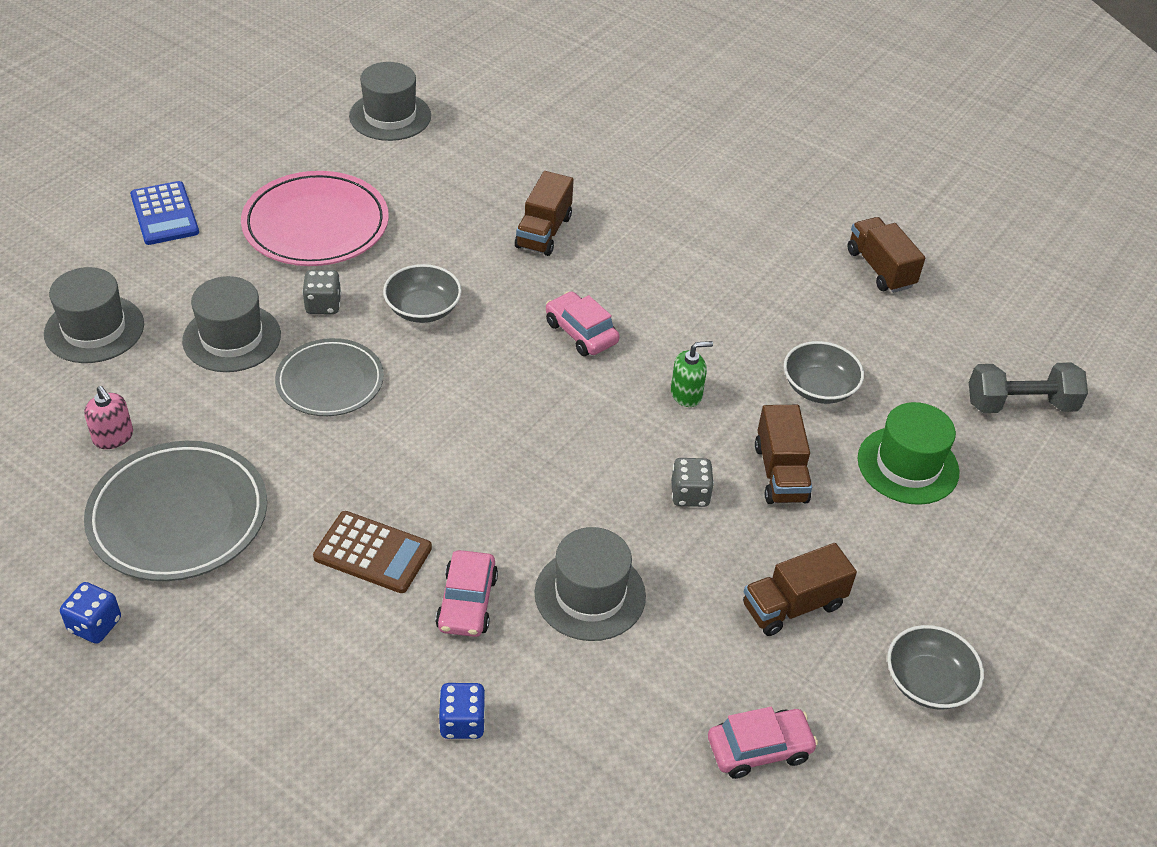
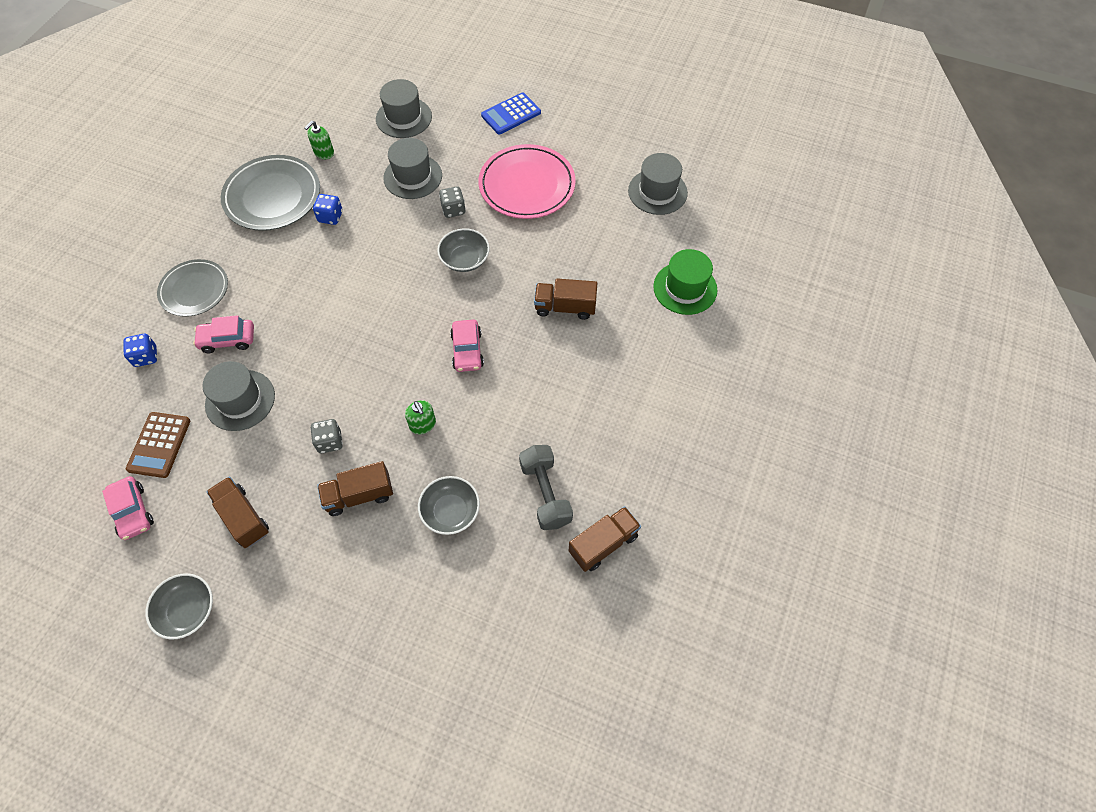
camera: 80 degrees right, 15 degrees up
blue dice [60,582,121,644] -> blue dice moved to [313,194,343,225]
pink soap dispenser [84,386,133,449] -> green soap dispenser [304,121,334,159]
grey plate [275,338,384,416] -> grey plate moved to [157,259,228,317]
brown calculator [313,511,432,593] -> brown calculator moved to [126,412,190,478]
pink car [546,291,620,356] -> pink car turned 135 degrees clockwise [450,319,484,372]
green hat [858,402,960,505] -> green hat moved to [653,249,717,315]
grey dumbbell [969,363,1088,413] -> grey dumbbell moved to [519,445,573,530]

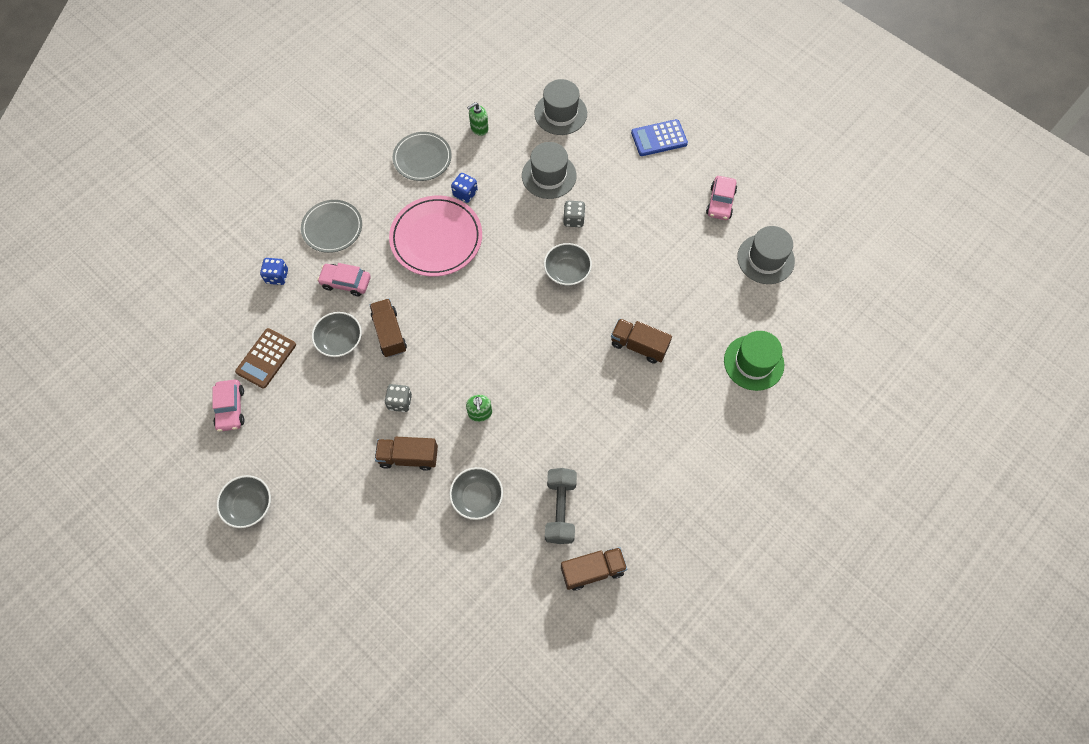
camera: 20 degrees right, 5 degrees up
grey hat [202,361,275,431] -> grey bowl [312,312,362,357]
brown truck [206,477,269,548] -> brown truck moved to [370,299,407,357]
grey plate [221,155,320,231] -> grey plate [393,132,452,181], size x0.66
pink car [450,319,484,372] -> pink car moved to [706,176,737,220]
pink plate [478,144,576,219] -> pink plate moved to [389,196,482,277]

